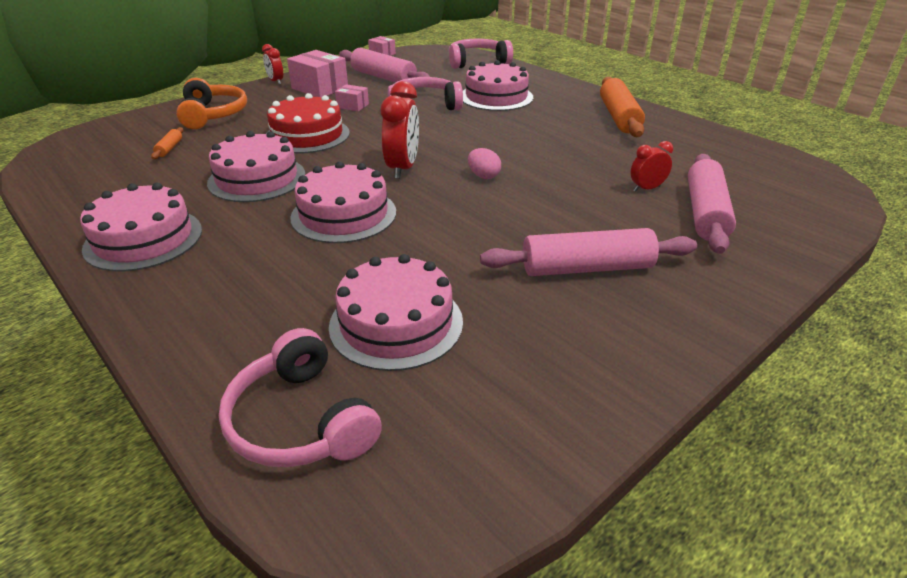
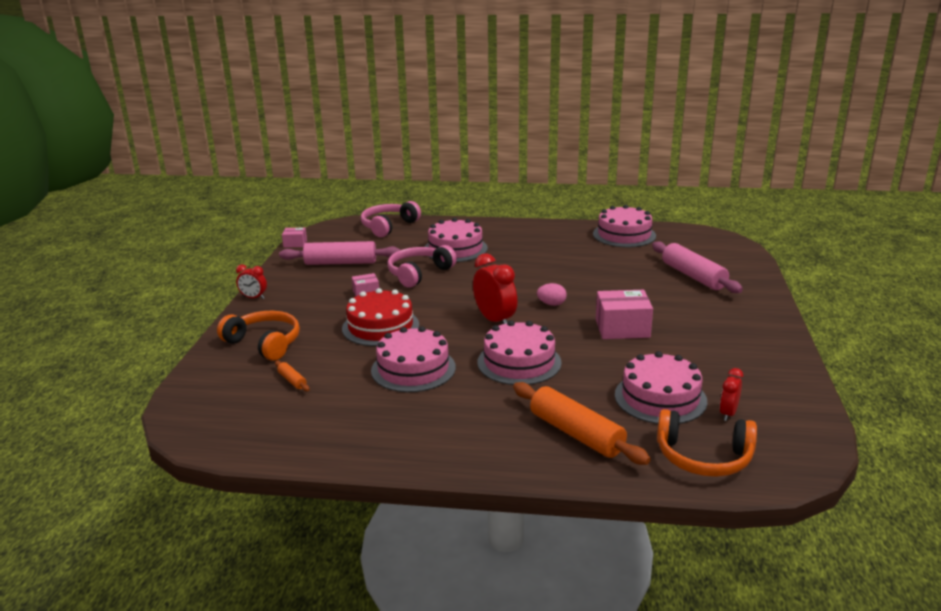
camera: 40 degrees left, 10 degrees down
pink cake [80,183,202,272] -> pink cake moved to [593,205,656,247]
pink headphones [219,328,382,467] -> orange headphones [657,409,757,477]
pink box [287,50,348,97] -> pink box moved to [596,290,653,339]
pink rolling pin [480,228,697,276] -> none
orange rolling pin [600,77,645,137] -> orange rolling pin moved to [513,382,651,465]
red clock [630,141,673,192] -> red clock moved to [719,368,743,421]

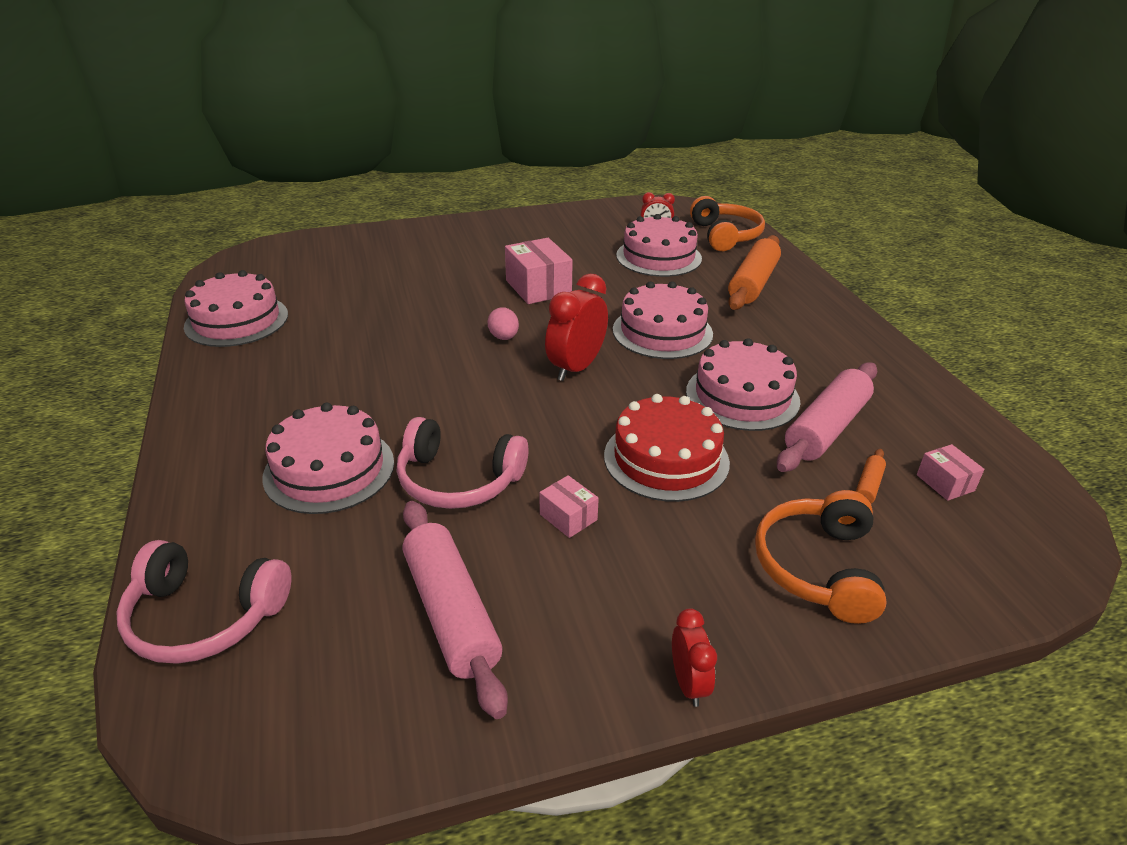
camera: 115 degrees left, 10 degrees up
pink box [282,227,307,248] -> pink box moved to [917,444,984,501]
pink rolling pin [652,241,743,293] -> pink rolling pin moved to [777,362,877,472]

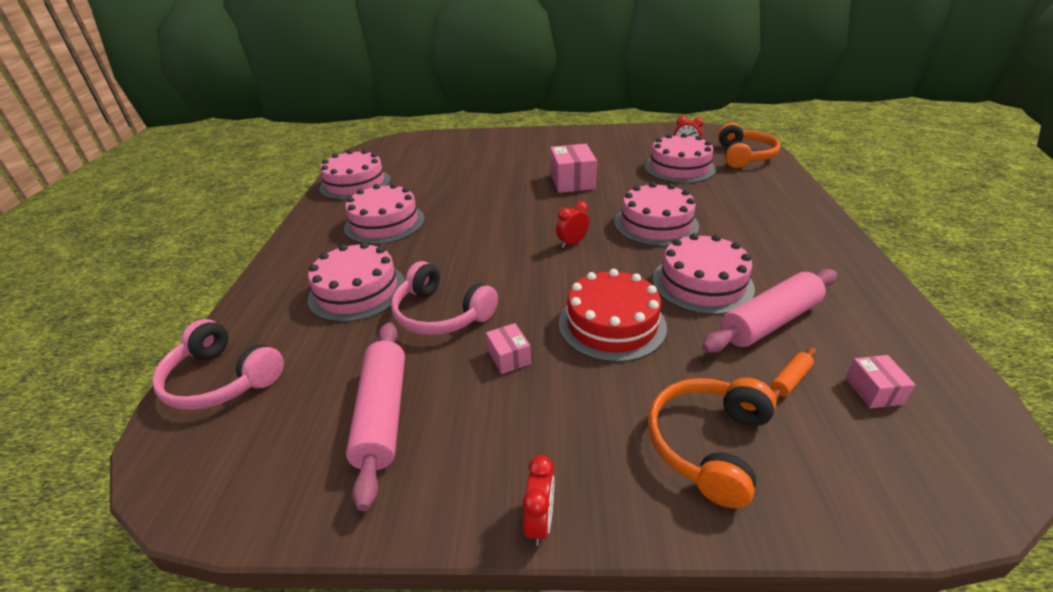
camera: 20 degrees right, 0 degrees up
pink egg [488,307,519,340] -> none
red clock [545,274,608,381] -> red clock [556,201,589,248], size x0.57
orange rolling pin [728,235,781,310] -> none
none -> pink cake [344,183,425,244]

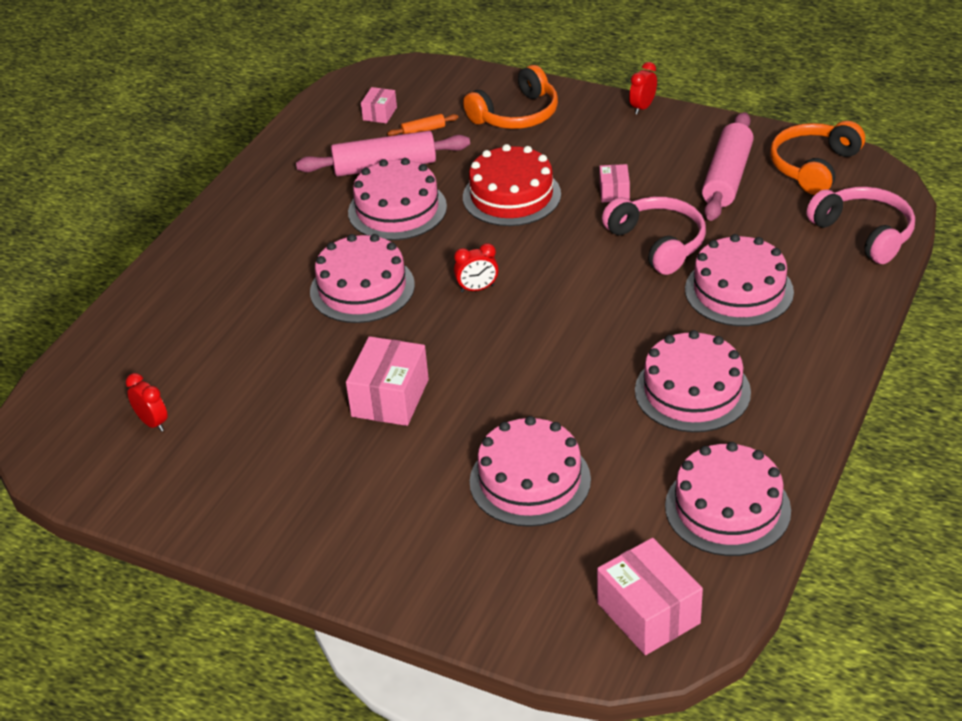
camera: 155 degrees left, 5 degrees up
pink cake [644,133,716,183] -> pink cake moved to [470,416,591,527]
orange headphones [718,123,780,168] -> orange headphones moved to [770,121,865,195]
none -> pink box [597,538,703,655]

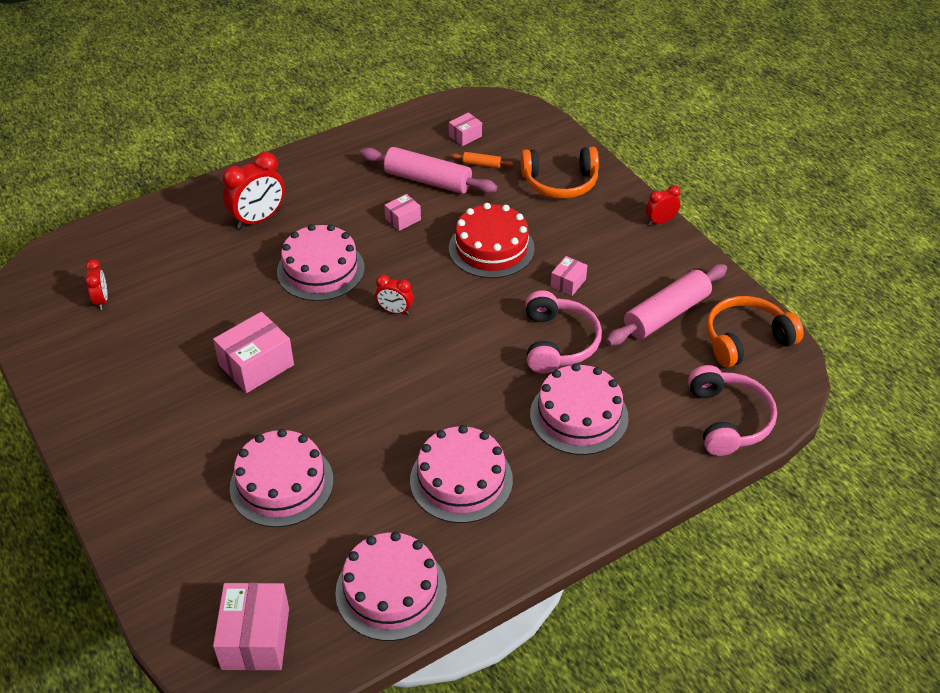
camera: 30 degrees right, 5 degrees up
pink cake [348,158,447,240] -> pink box [384,194,421,231]
none -> red clock [222,152,285,229]

